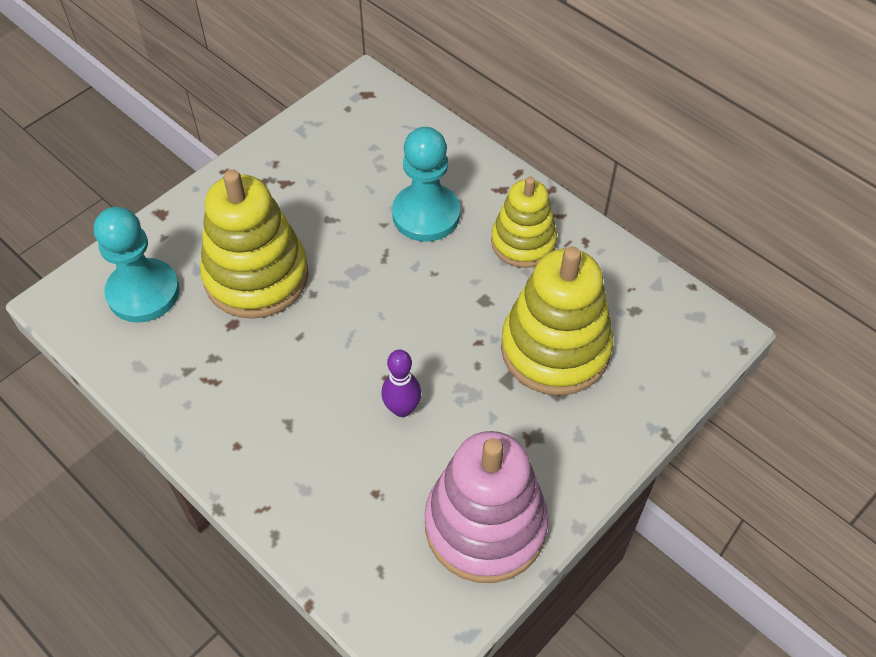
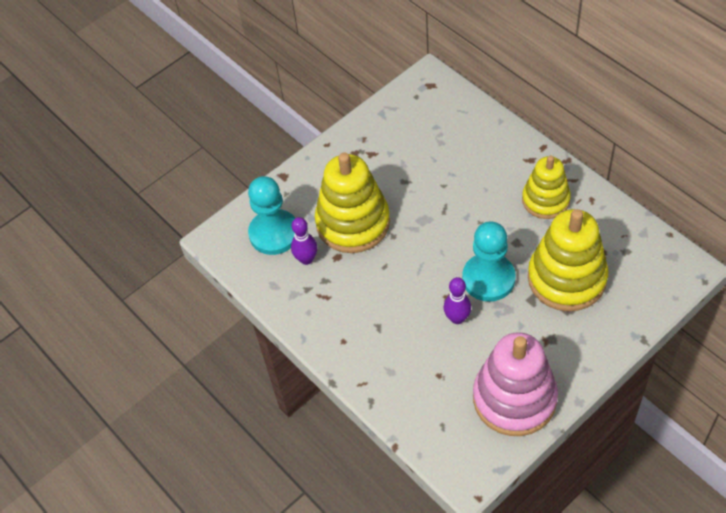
camera: 10 degrees right, 0 degrees up
turquoise pawn [392,127,460,242] -> turquoise pawn moved to [462,221,516,302]
none -> purple bowling pin [291,217,317,265]

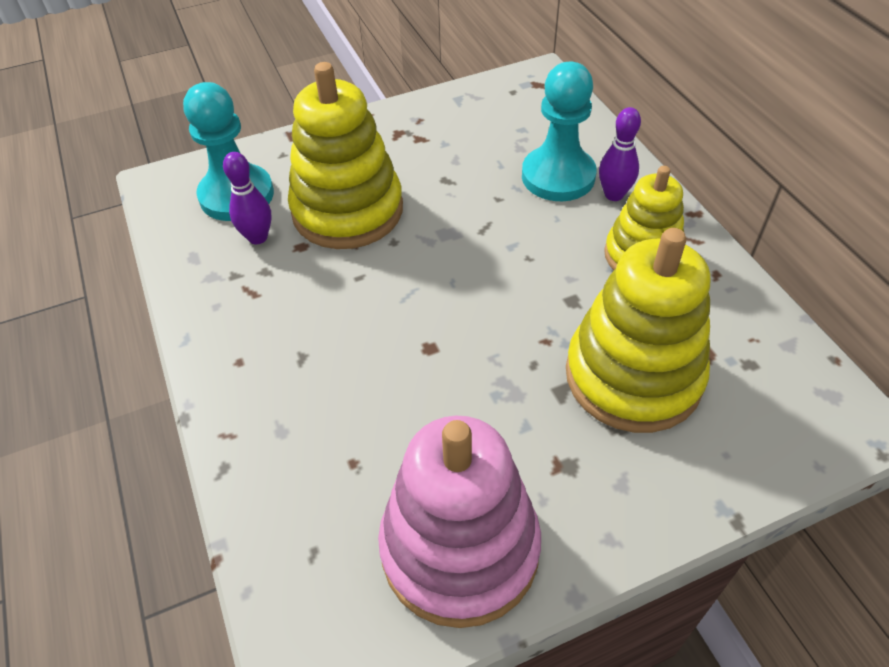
camera: 15 degrees right, 5 degrees down
purple bowling pin [444,277,471,324] -> purple bowling pin moved to [599,107,641,201]
turquoise pawn [462,221,516,302] -> turquoise pawn moved to [522,62,597,201]

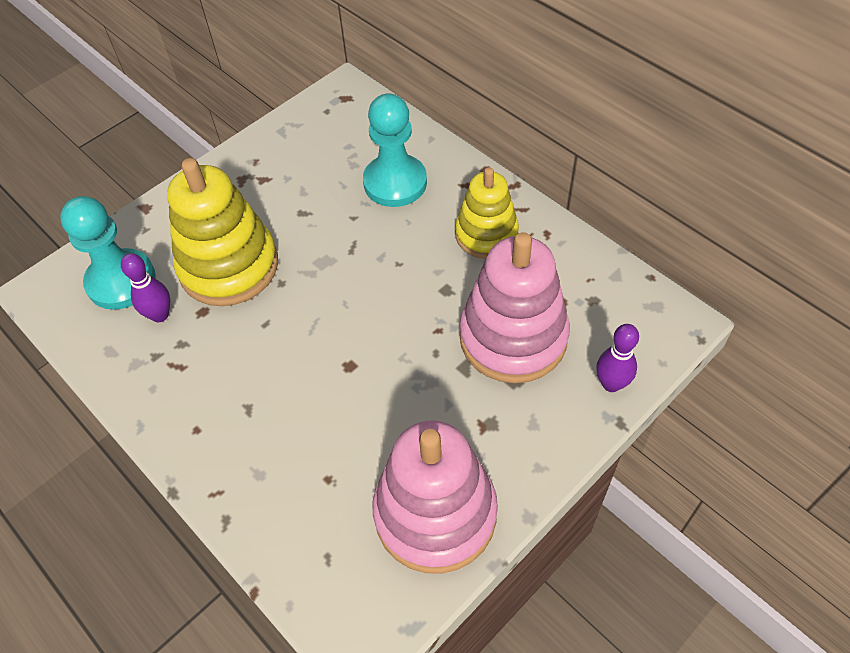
camera: 20 degrees left, 5 degrees up
yellow stacking toy [566,228,710,433] -> pink stacking toy [459,232,570,383]
purple bowling pin [599,107,641,201] -> purple bowling pin moved to [596,324,639,392]

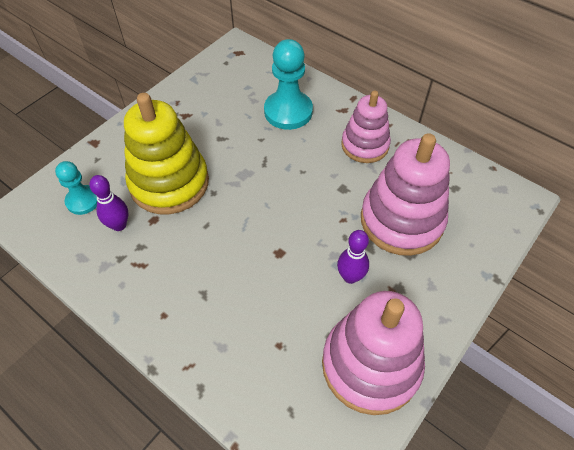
camera: 10 degrees left, 0 degrees up
turquoise pawn [60,196,156,310] -> turquoise pawn [55,161,97,215], size x0.60
yellow stacking toy [455,167,519,259] -> pink stacking toy [341,91,391,163]
purple bowling pin [596,324,639,392] -> purple bowling pin moved to [337,230,369,284]

